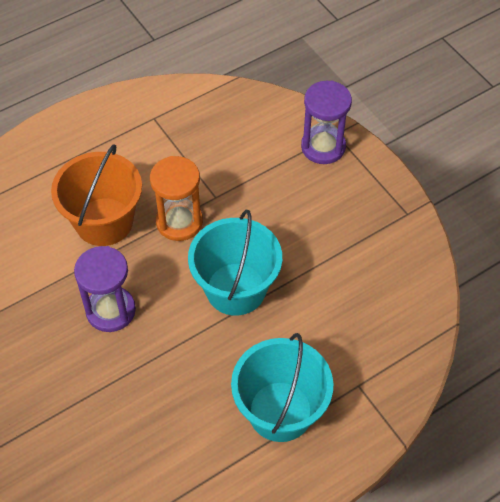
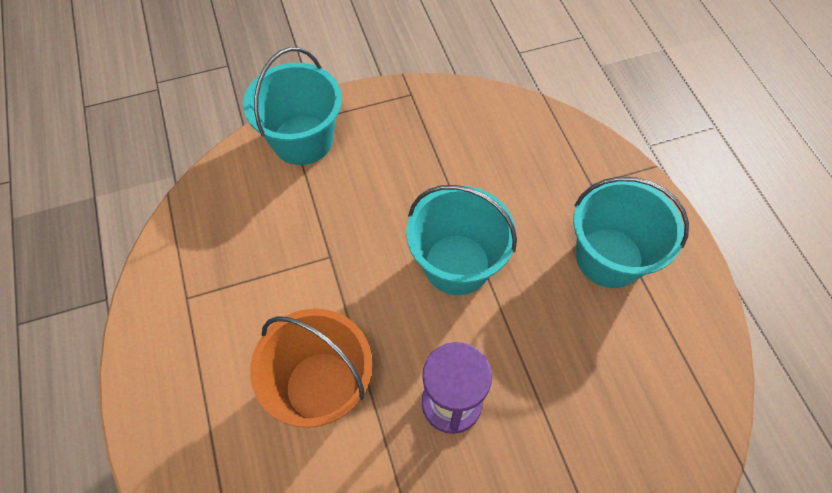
camera: 75 degrees left, 5 degrees up
orange hourglass [150,156,203,241] -> none
purple hourglass [301,80,352,164] -> turquoise bucket [243,47,342,165]

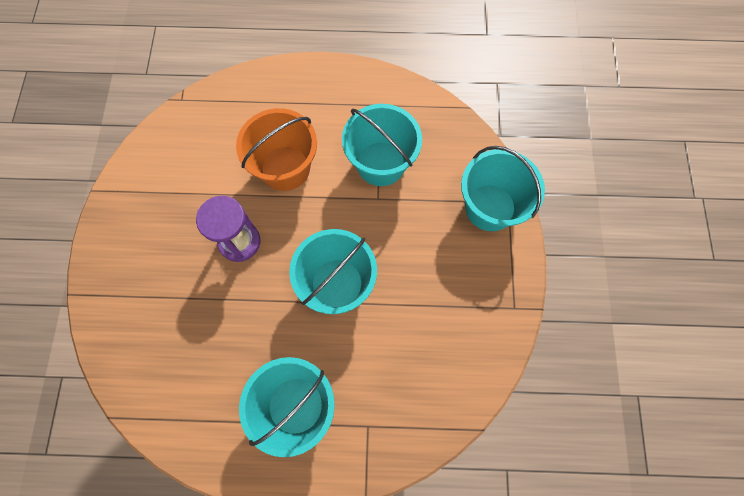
camera: 110 degrees right, 10 degrees up
none -> turquoise bucket [342,104,422,186]

